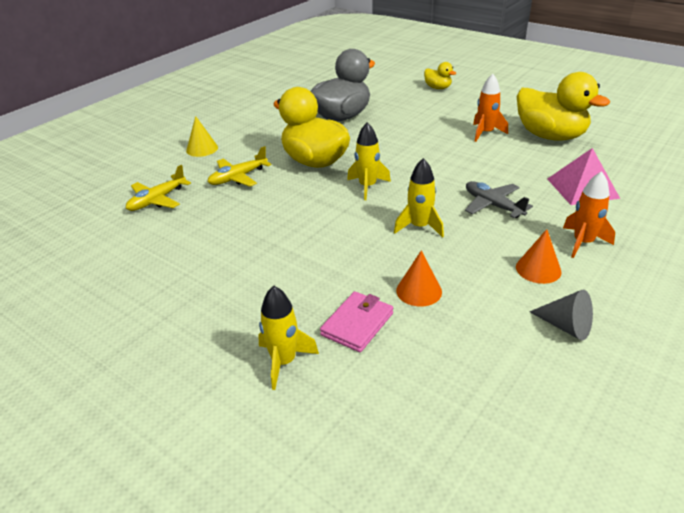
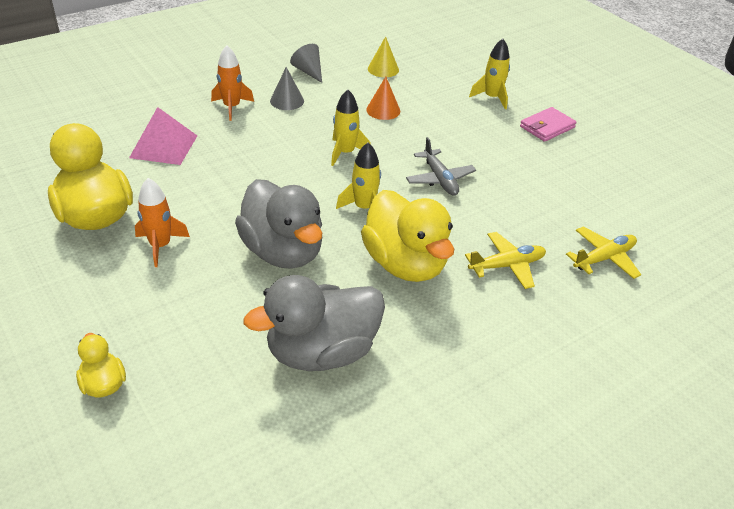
camera: 165 degrees left, 5 degrees up
yellow cone [186,116,218,157] -> yellow cone moved to [368,36,399,77]
pink wallet [320,291,393,352] -> pink wallet moved to [520,107,577,142]
grey plane [465,181,533,218] -> grey plane moved to [406,137,476,196]
orange cone [516,229,561,284] -> grey cone [270,67,304,110]
none -> grey duck [235,179,322,269]

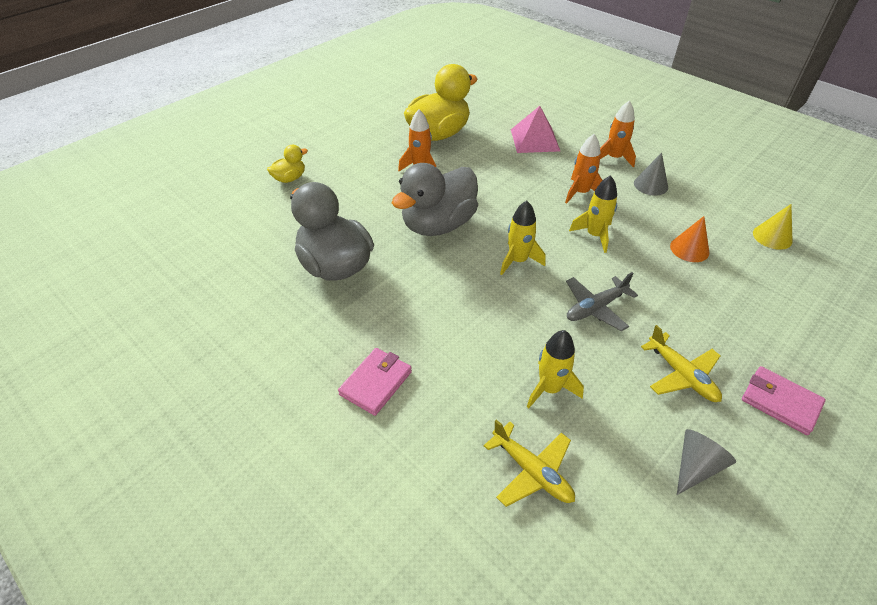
camera: 80 degrees right, 5 degrees up
grey cone [290,44,322,83] -> grey cone moved to [677,429,736,495]
yellow duck [361,190,454,282] -> none
yellow plane [465,232,546,289] -> yellow plane moved to [641,325,722,402]
yellow rocket [469,39,510,109] -> yellow rocket moved to [527,330,584,408]
none -> pink wallet [338,348,412,416]
none -> orange rocket [565,134,603,203]

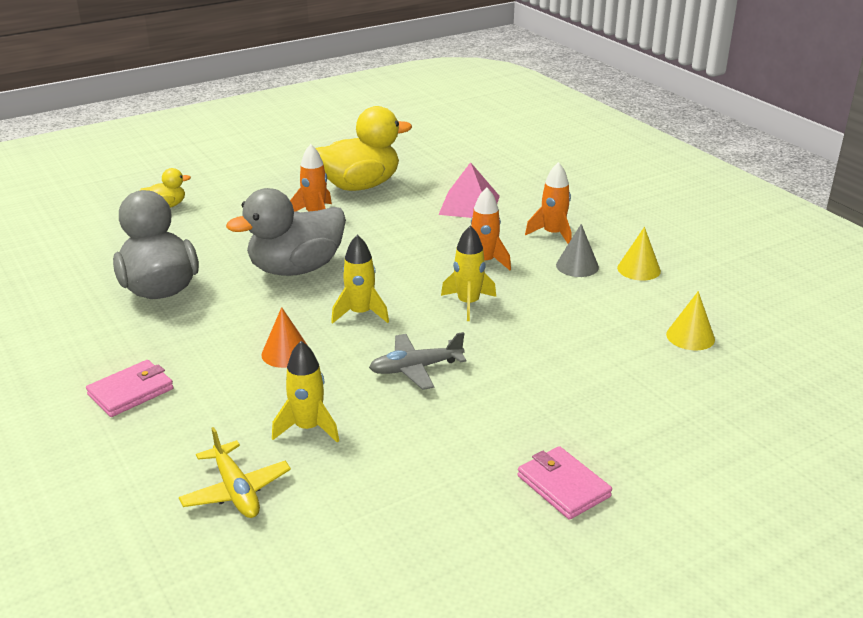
camera: 15 degrees right, 15 degrees down
yellow plane [641,325,722,402] -> none
orange cone [670,216,710,262] -> orange cone moved to [261,307,307,368]
grey cone [677,429,736,495] -> none
none -> yellow cone [617,227,661,280]

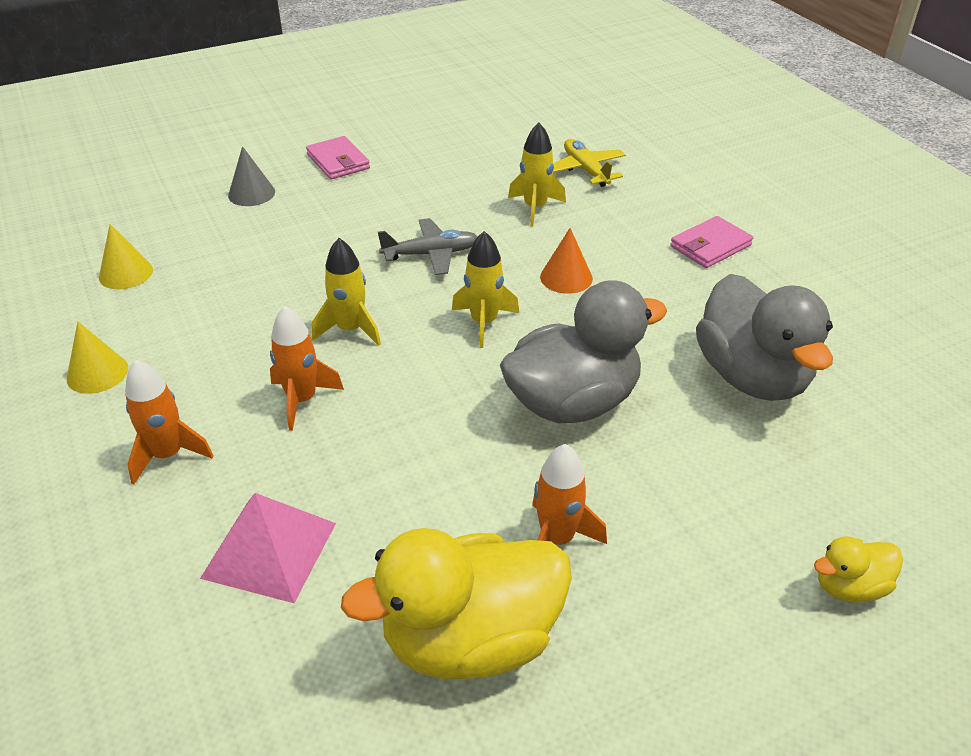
camera: 175 degrees left, 10 degrees up
grey cone [556,224,599,277] -> grey cone moved to [228,146,275,206]

